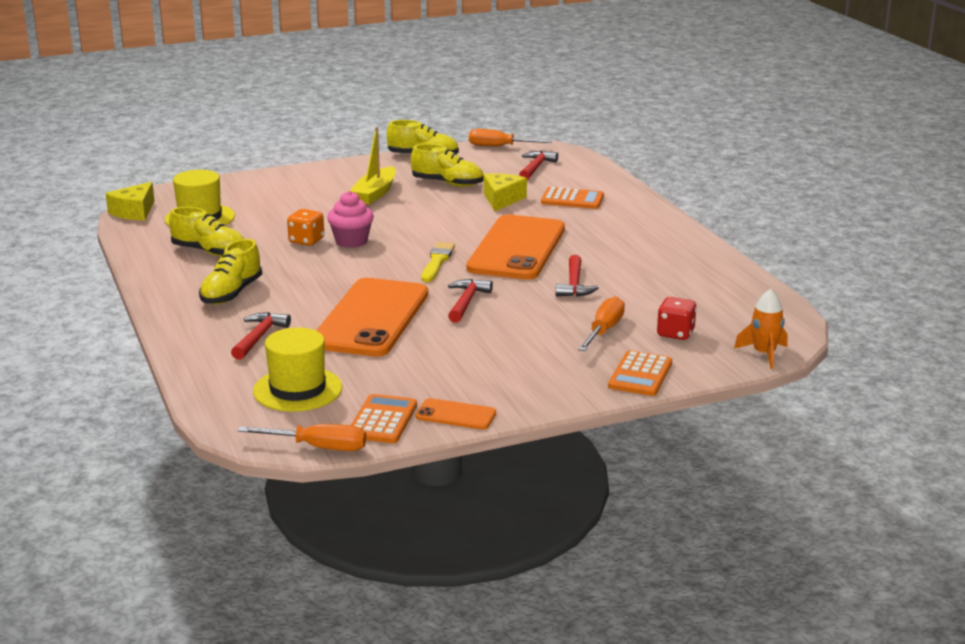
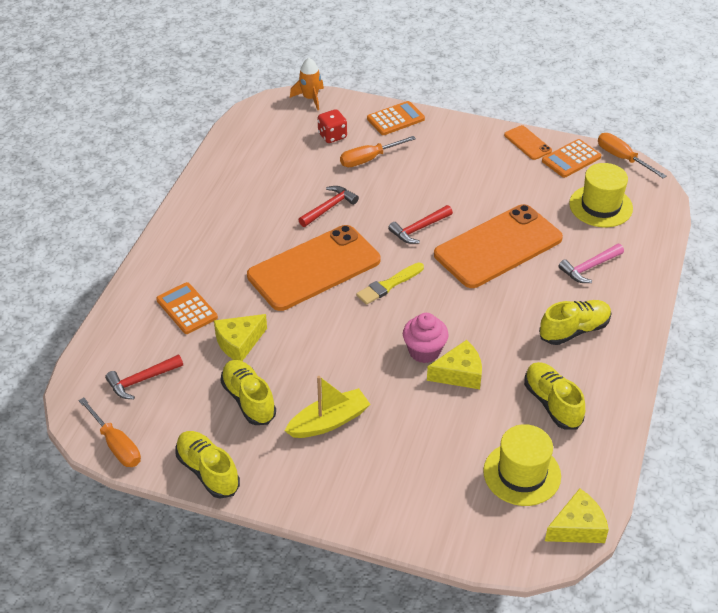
camera: 140 degrees left, 20 degrees up
red hammer [231,312,291,360] -> pink hammer [558,244,624,283]
orange dice [287,209,324,246] -> yellow cheese [427,340,482,389]

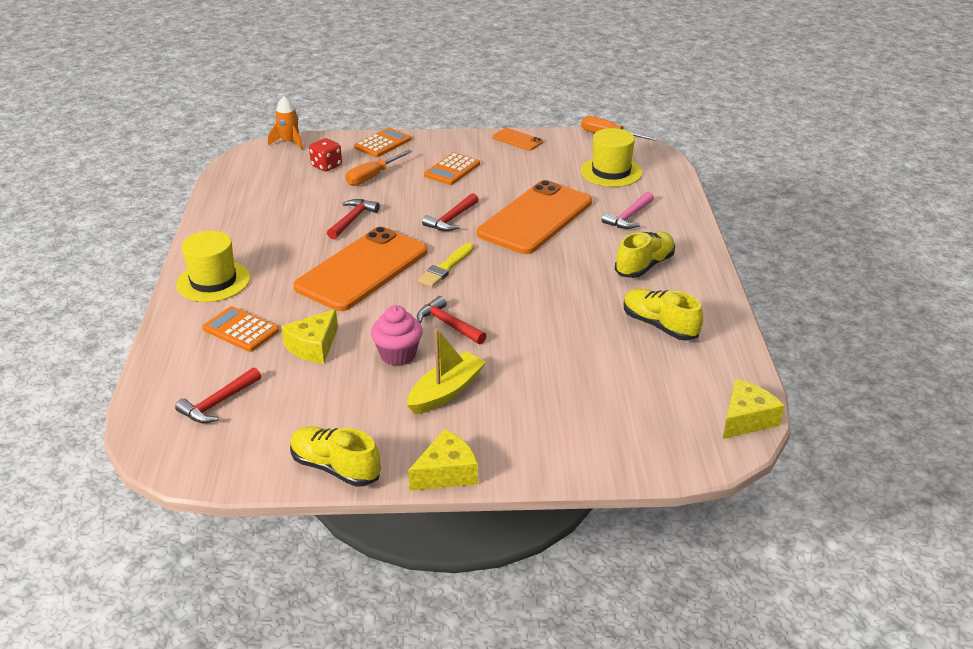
camera: 20 degrees left, 10 degrees down
orange screwdriver [78,398,141,467] -> none
yellow shoe [220,360,276,425] -> none
pink cupcake [403,313,449,363] -> pink cupcake moved to [371,305,423,366]
yellow cheese [427,340,482,389] -> yellow cheese moved to [408,429,478,491]
yellow hat [483,424,561,506] -> yellow hat moved to [176,231,250,302]
orange calculator [542,139,601,178] -> orange calculator moved to [424,153,480,185]
none -> red hammer [417,296,486,345]

